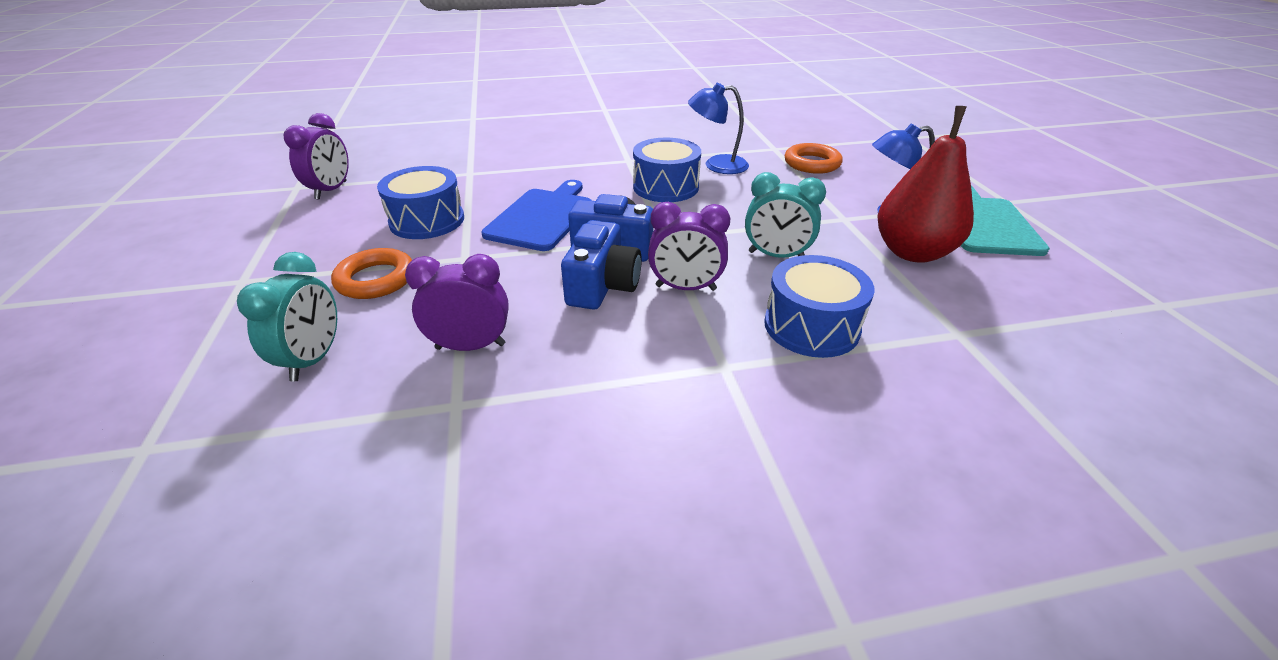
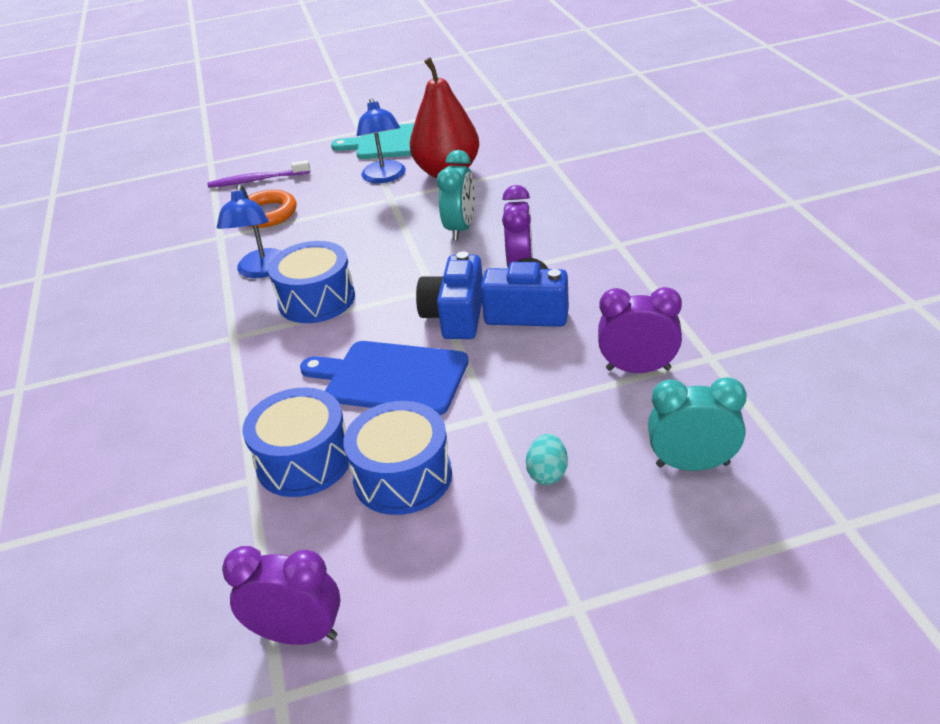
camera: 90 degrees left, 0 degrees up
orange ring [331,248,412,299] -> turquoise egg [526,434,568,485]
purple clock [405,254,509,351] -> purple clock turned 105 degrees clockwise [598,287,682,373]
blue drum [764,255,874,358] -> blue drum moved to [242,387,349,497]
none -> purple toothbrush [208,160,310,188]

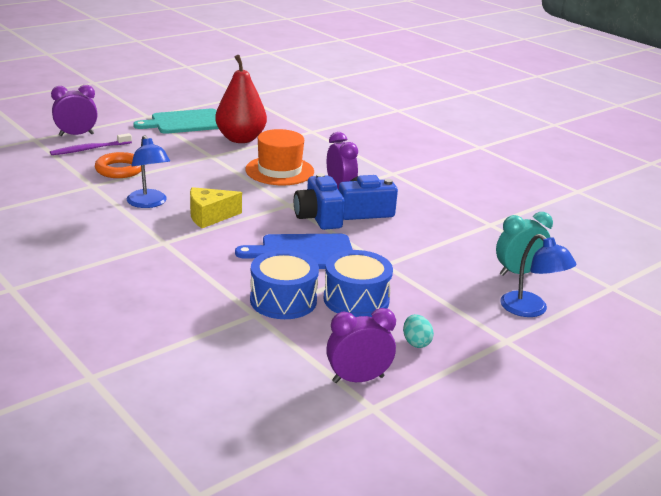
camera: 30 degrees left, 10 degrees down
blue drum [268,241,355,323] -> yellow cheese [190,187,242,228]
blue lamp [357,98,406,183] -> blue lamp moved to [500,234,577,317]
turquoise clock [437,150,475,240] -> orange hat [245,129,314,185]
turquoise egg [526,434,568,485] -> turquoise egg moved to [403,314,434,348]
purple clock [598,287,682,373] -> purple clock moved to [51,85,97,136]

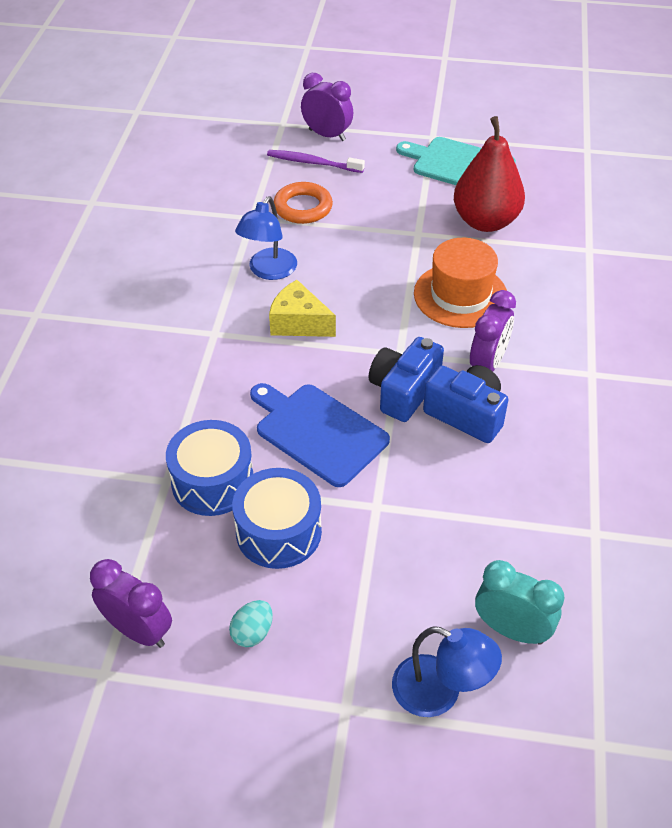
camera: 50 degrees right, 20 degrees up
blue lamp [500,234,577,317] -> blue lamp turned 75 degrees counterclockwise [392,626,502,717]

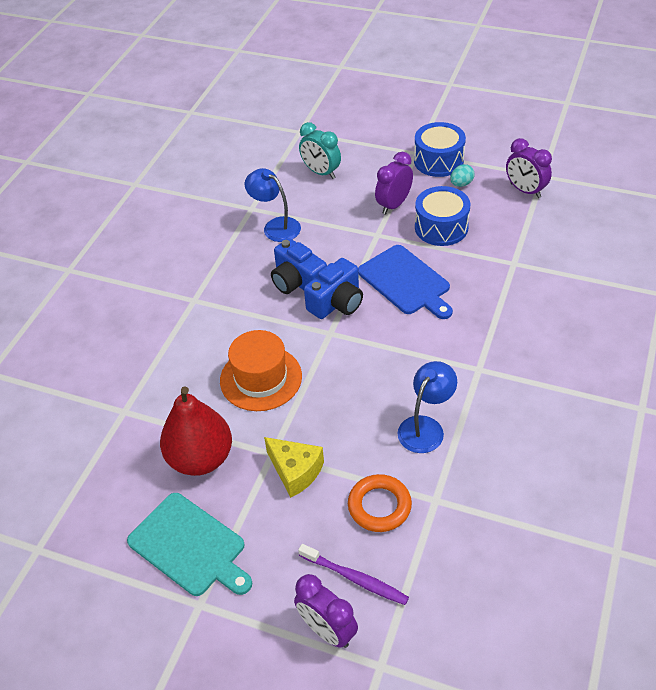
camera: 165 degrees left, 0 degrees up
blue drum [166,420,253,516] -> blue drum moved to [414,122,466,177]
yellow cheese [269,280,336,337] -> yellow cheese moved to [264,437,324,498]
blue lamp [392,626,502,717] -> blue lamp moved to [245,168,301,242]
purple clock [470,290,516,371] -> purple clock moved to [375,152,413,214]

